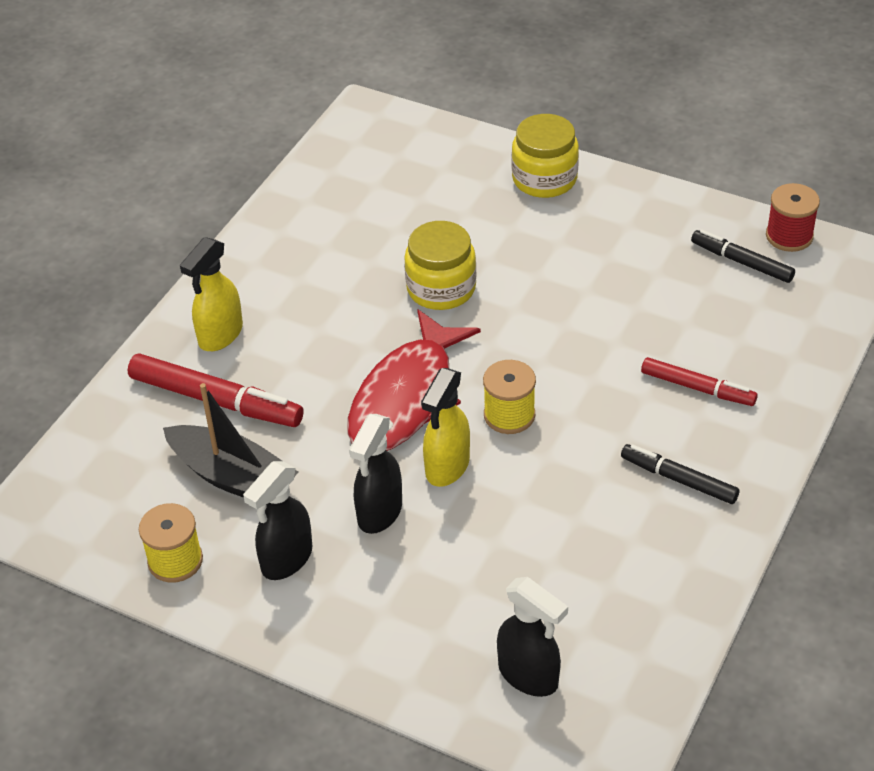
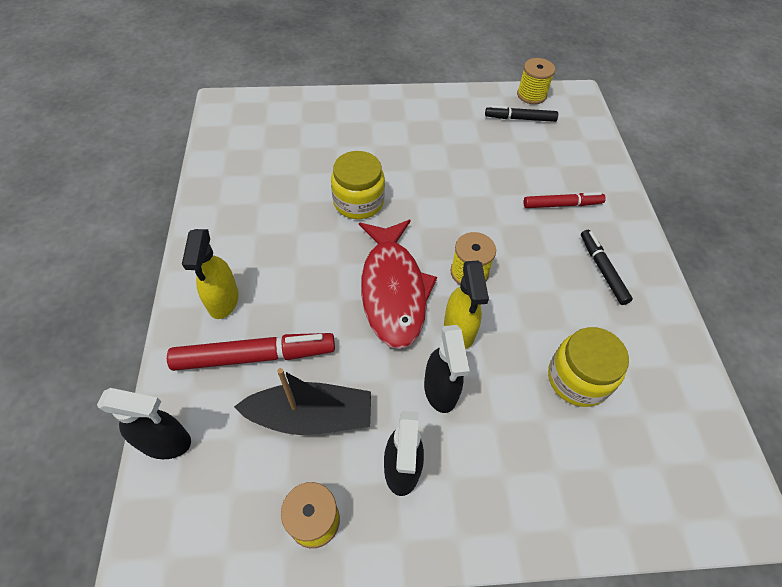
camera: 35 degrees left, 10 degrees up
black spray bottle [497,577,568,697] -> black spray bottle moved to [97,388,191,459]
yellow jar [512,114,579,198] -> yellow jar moved to [548,327,629,407]
black marker [621,444,739,504] -> black marker turned 75 degrees clockwise [581,230,633,305]
red spool [766,183,820,252] -> yellow spool [517,58,555,104]

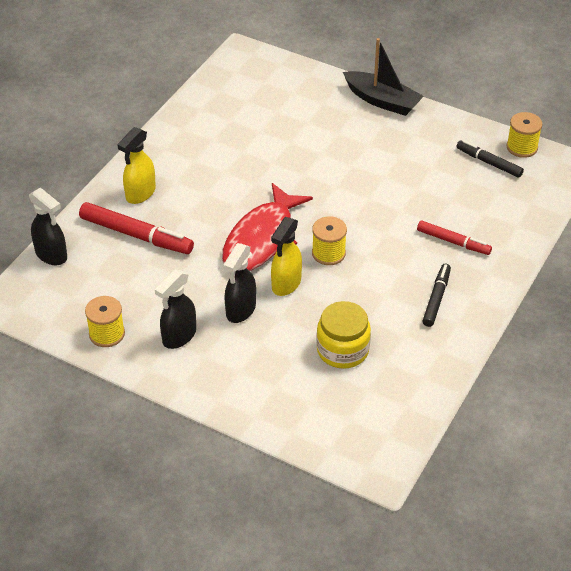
camera: 35 degrees right, 10 degrees down
black boat [234,368,371,435] -> black boat moved to [343,38,424,116]
yellow jar [331,151,385,219] -> none

